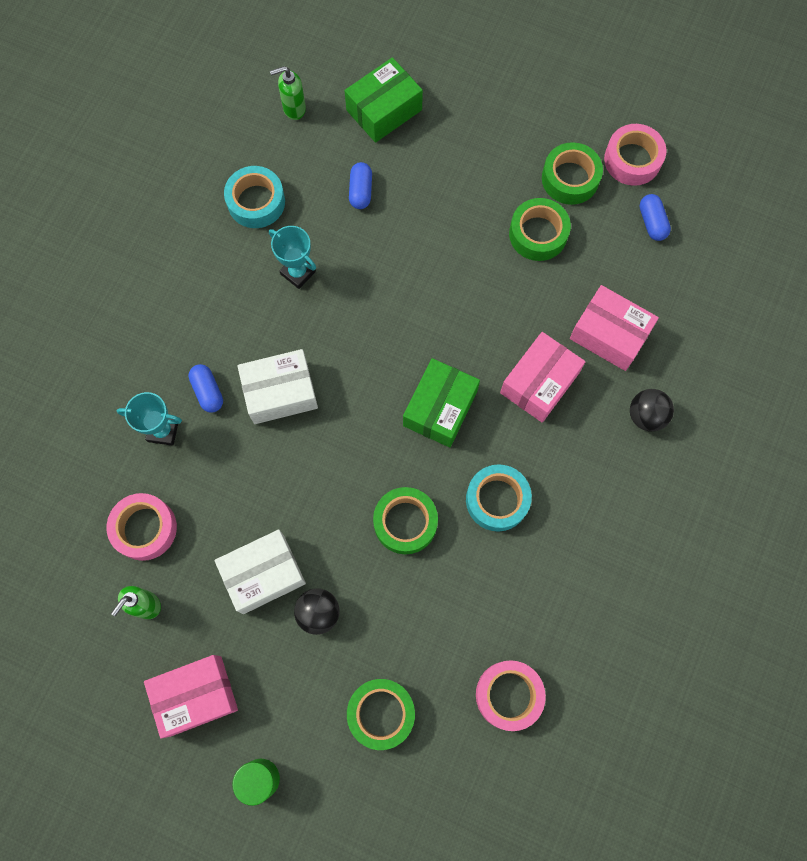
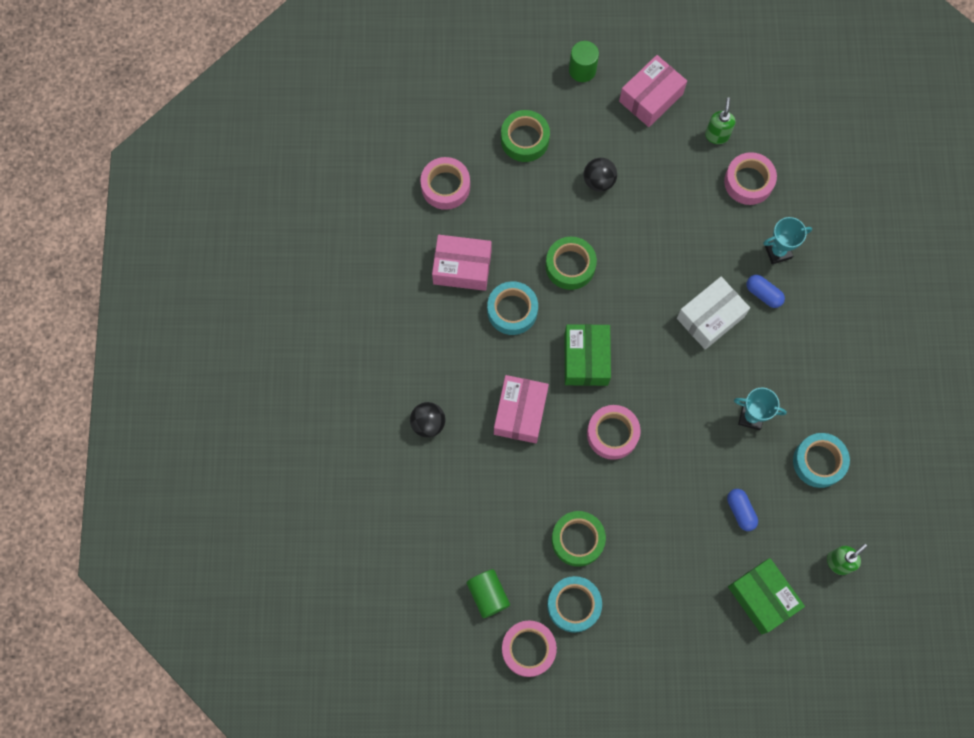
camera: 155 degrees right, 0 degrees up
white box [214,529,306,614] -> none
green box [344,57,423,143] -> green box turned 60 degrees counterclockwise [728,558,805,634]
green tape [542,142,603,205] -> turquoise tape [547,576,602,633]
pink box [570,285,659,371] -> pink box moved to [432,235,492,291]
blue capsule [639,194,671,241] -> green cylinder [467,569,510,618]
none -> pink tape [587,405,641,460]

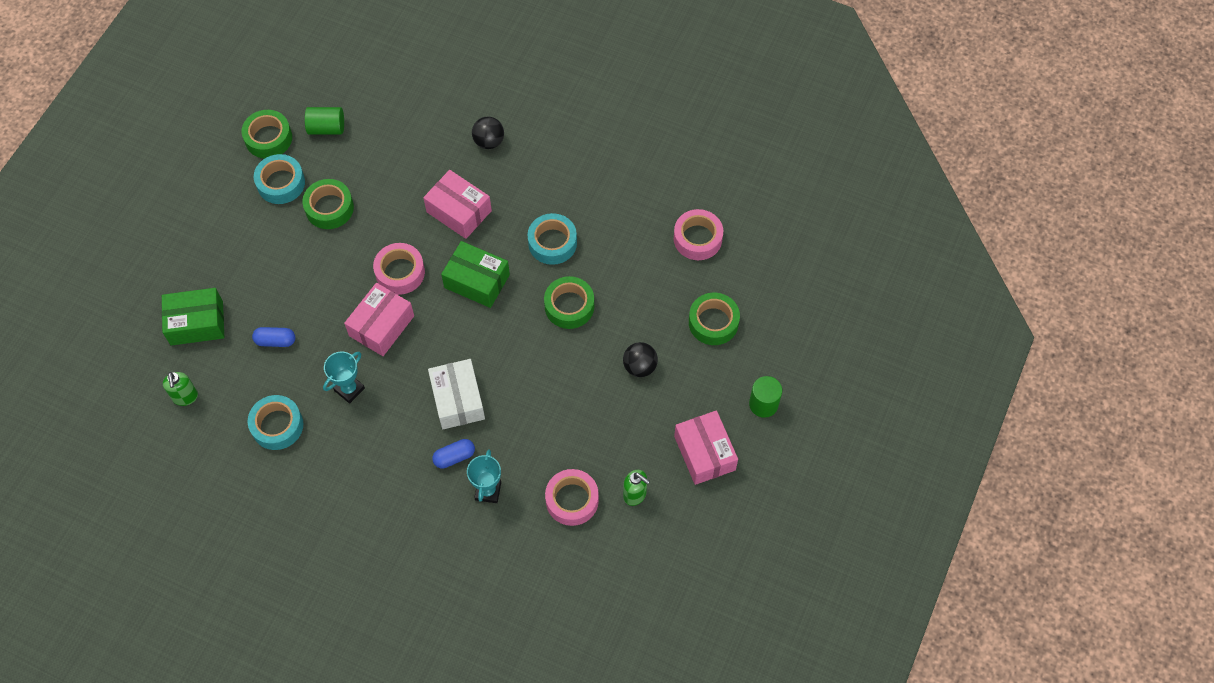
camera: 115 degrees right, 10 degrees down
pink box [432,235,492,291] -> pink box moved to [344,283,414,356]
pink tape [502,621,557,677] -> green tape [241,110,292,159]

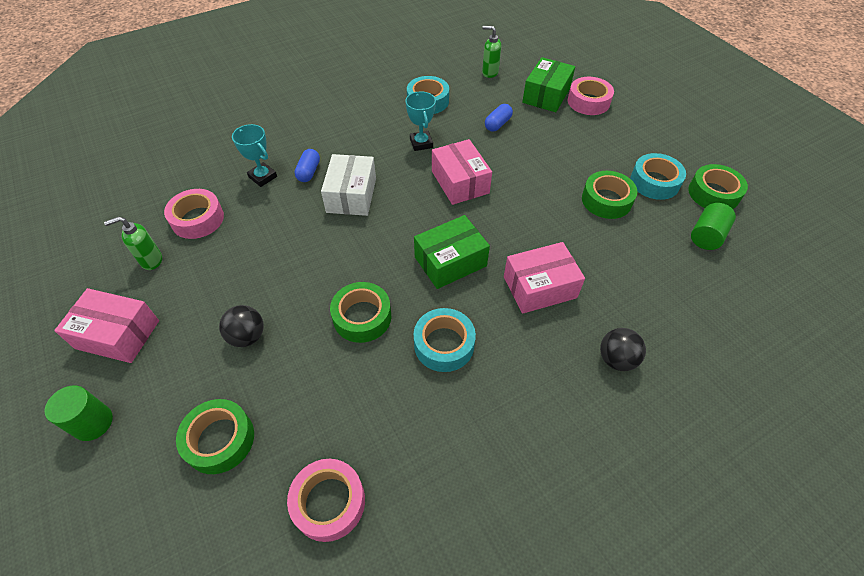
camera: 125 degrees right, 10 degrees down
pink tape [373,243,425,295] -> pink tape moved to [568,77,614,115]
white box [428,359,485,429] -> white box turned 75 degrees clockwise [321,154,376,216]

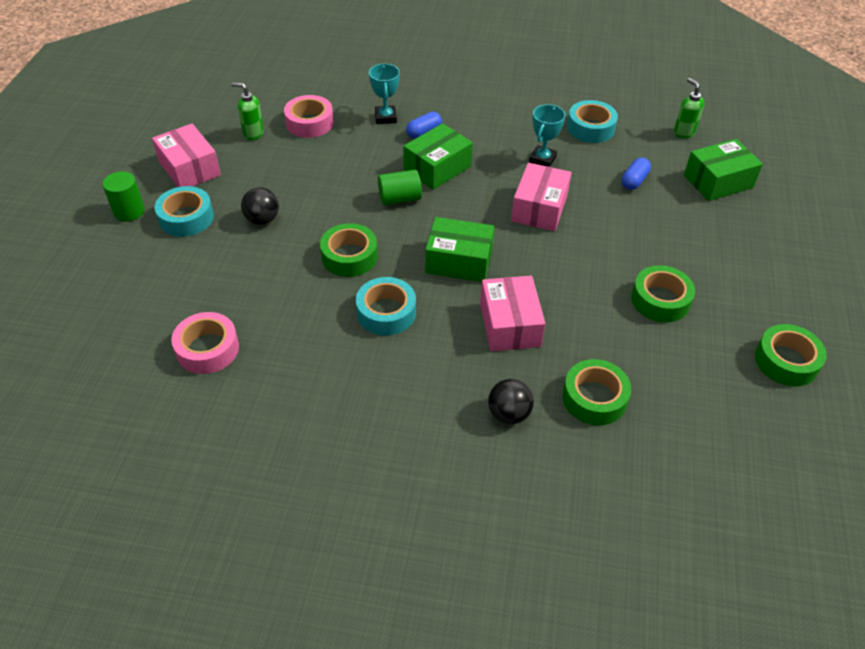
camera: 40 degrees right, 5 degrees down
green tape [176,399,254,474] -> green tape moved to [562,359,631,425]
white box [321,154,376,216] -> green box [403,123,473,190]
blue capsule [485,104,513,131] -> blue capsule turned 45 degrees counterclockwise [621,158,651,190]
pink box [504,242,585,314] -> pink box turned 60 degrees clockwise [480,276,546,351]
pink tape [568,77,614,115] -> none
turquoise tape [630,153,686,200] -> turquoise tape moved to [155,186,214,237]
green cylinder [691,203,736,250] -> green cylinder moved to [378,170,422,205]

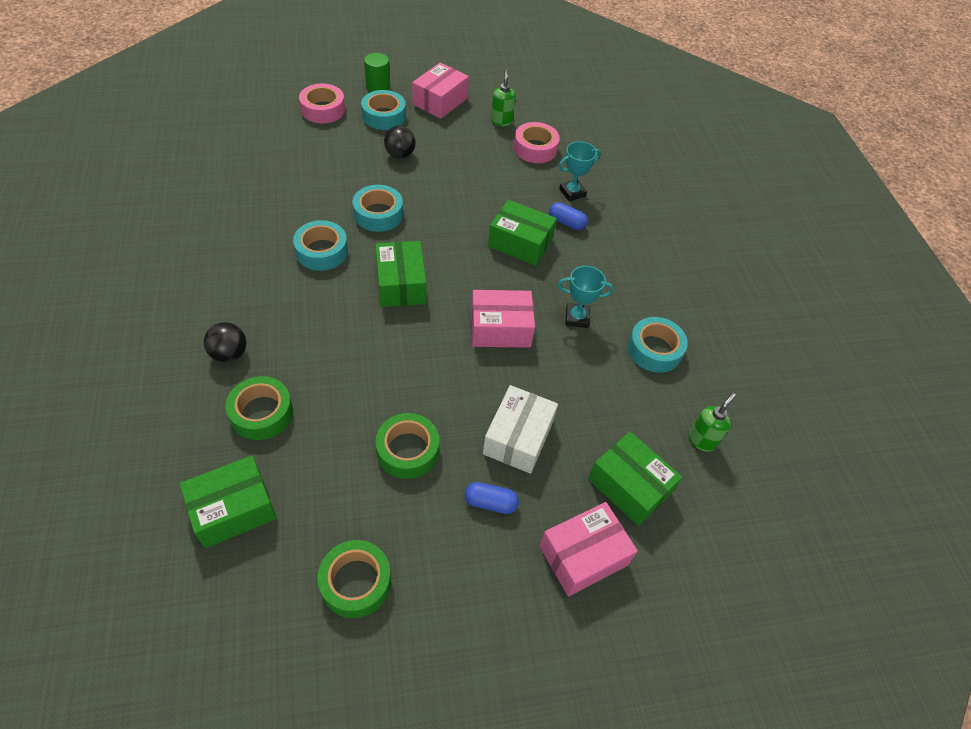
camera: 65 degrees right, 5 degrees up
pink tape [171,312,239,374] -> pink tape moved to [299,84,345,123]
green tape [320,223,378,277] -> turquoise tape [353,185,403,232]
green cylinder [378,170,422,205] -> none
pink box [480,276,546,351] -> pink box moved to [540,502,638,597]
blue capsule [621,158,651,190] -> blue capsule moved to [465,482,519,514]
none -> green box [180,455,277,548]
none -> white box [483,385,558,474]

